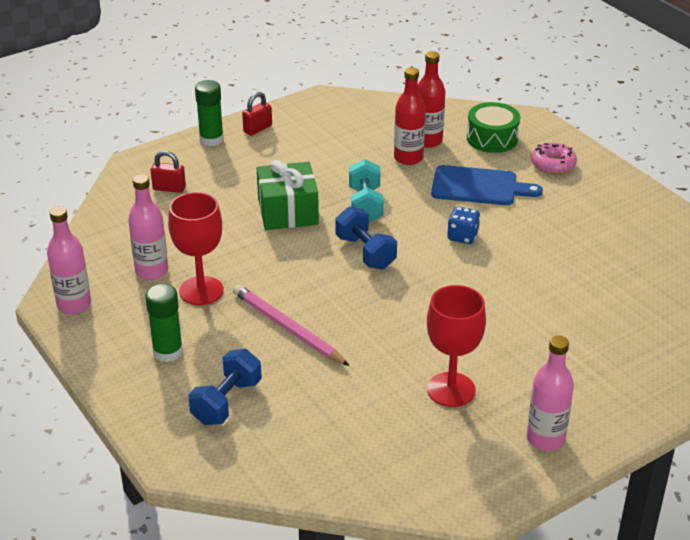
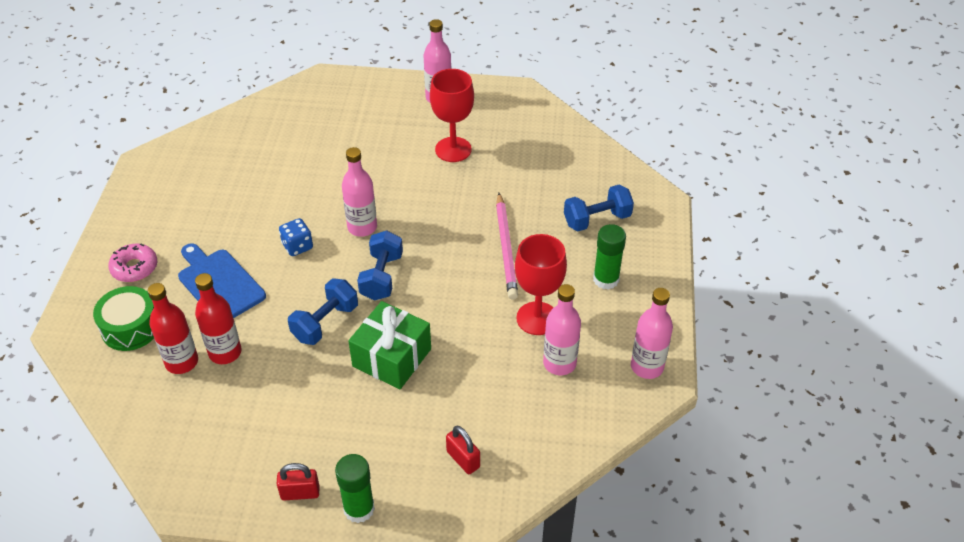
camera: 140 degrees left, 10 degrees up
turquoise dumbbell [349,159,384,222] -> blue dumbbell [288,278,358,345]
none -> pink bottle [342,147,377,237]

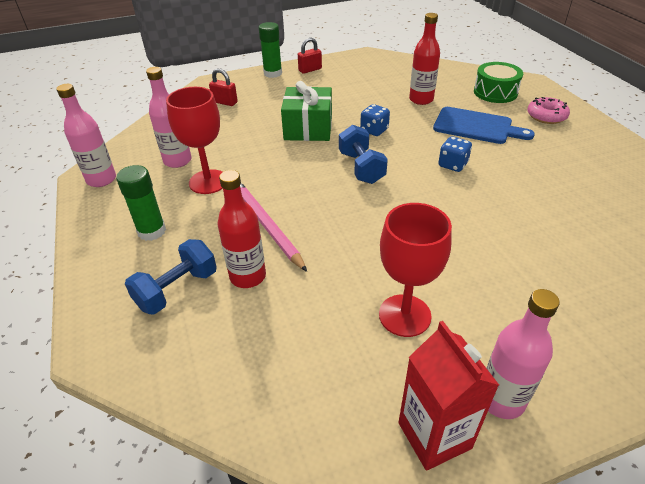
camera: 155 degrees right, 5 degrees down
red bottle [148,283,198,374] -> red bottle moved to [217,170,266,288]
blue dumbbell [288,278,358,345] -> blue dice [360,104,390,136]
pink bottle [342,147,377,237] -> none
none -> red carton [398,321,499,471]

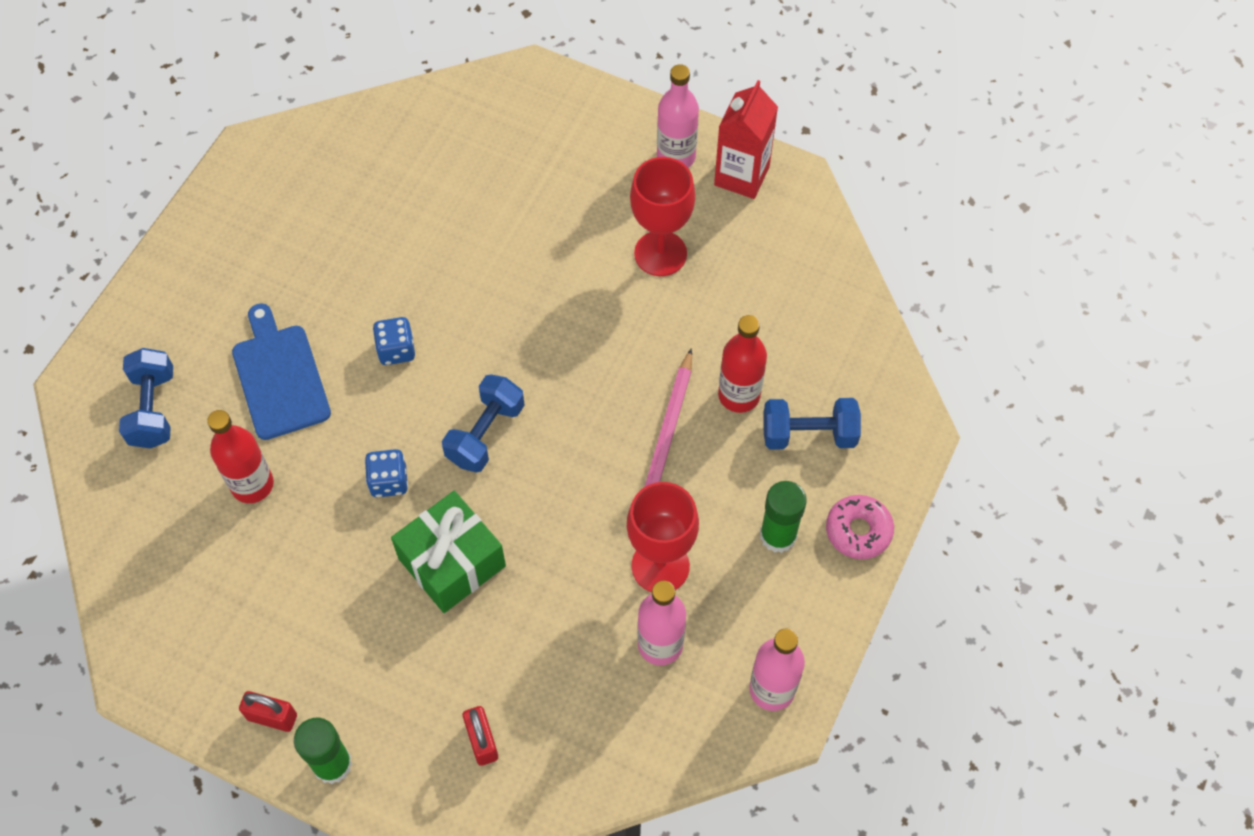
camera: 135 degrees left, 20 degrees up
green drum [474,62,523,103] -> blue dumbbell [119,348,173,448]
pink donut [527,97,570,124] -> pink donut moved to [826,495,894,559]

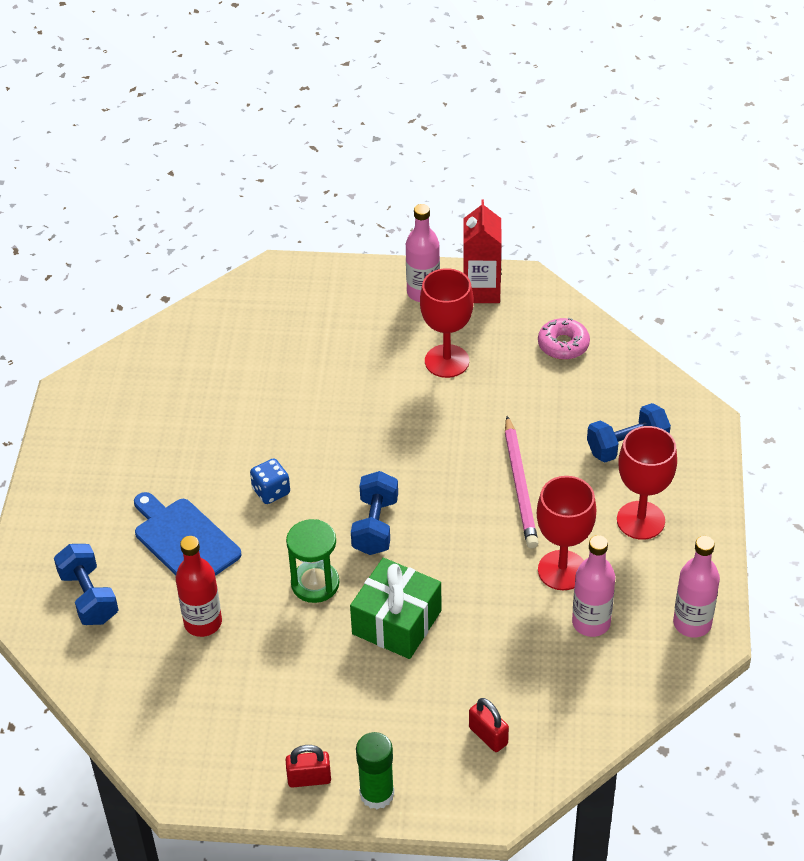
camera: 20 degrees left, 15 degrees down
blue dice [365,449,408,497] -> green hourglass [286,519,339,603]
red bottle [718,315,767,413] -> none
green glue stick [760,481,807,553] -> red goblet [617,426,677,540]
pink donut [826,495,894,559] -> pink donut moved to [538,318,590,360]

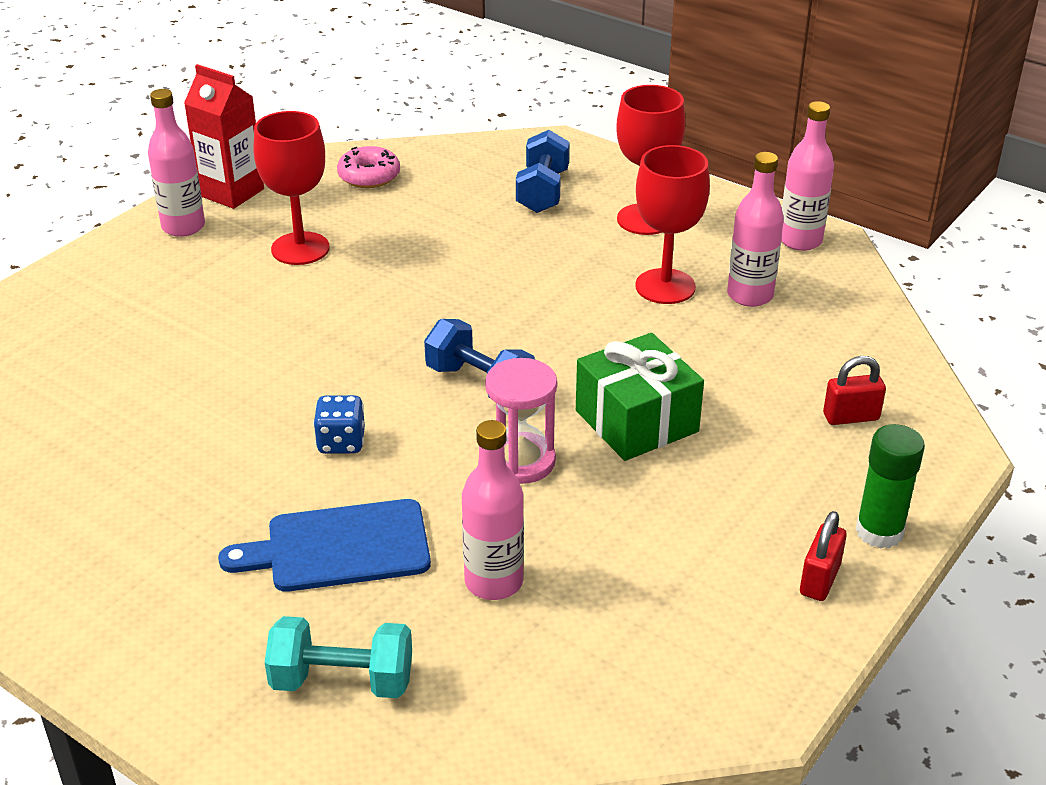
camera: 60 degrees left, 10 degrees down
blue dumbbell [54,544,119,625] -> turquoise dumbbell [265,616,412,698]
red bottle [176,536,222,637] -> pink bottle [462,420,524,600]
green hourglass [286,519,339,603] -> pink hourglass [485,358,557,484]
pink pencil [505,416,538,548] -> none

